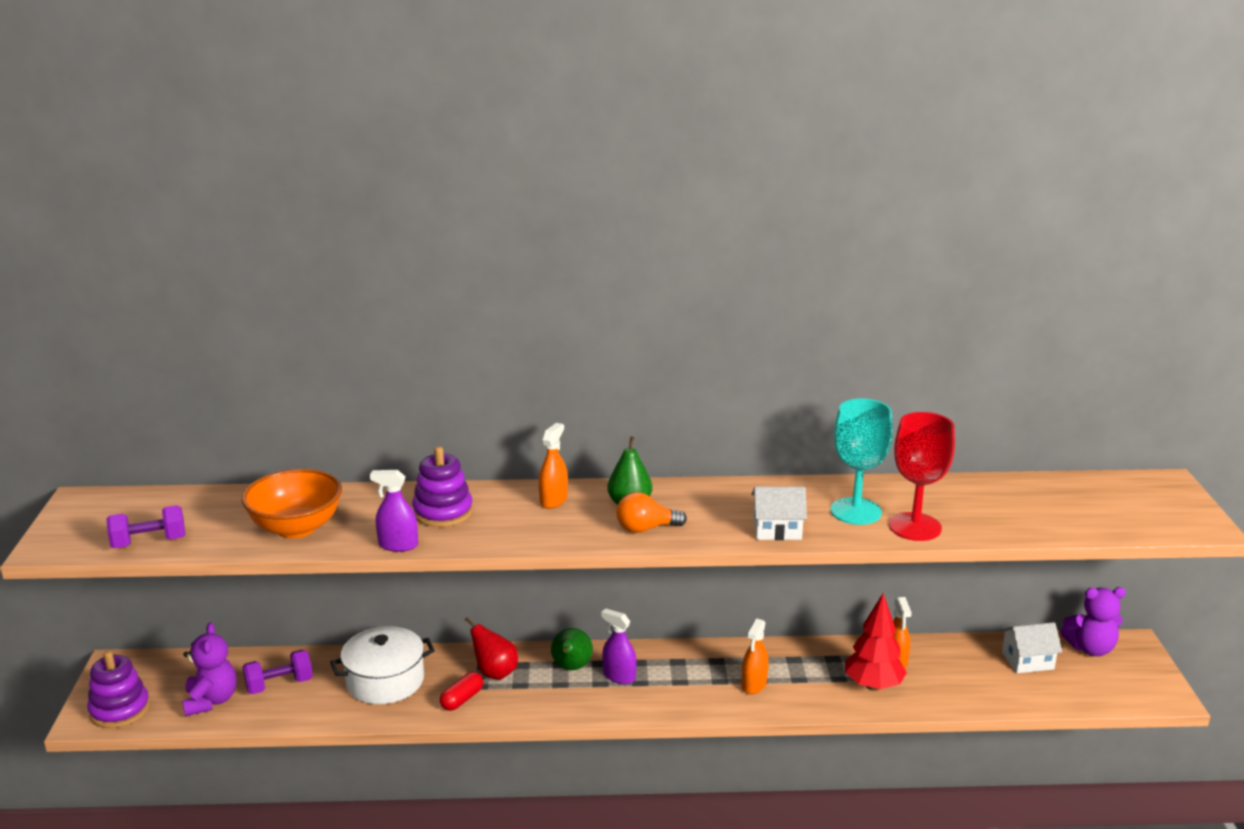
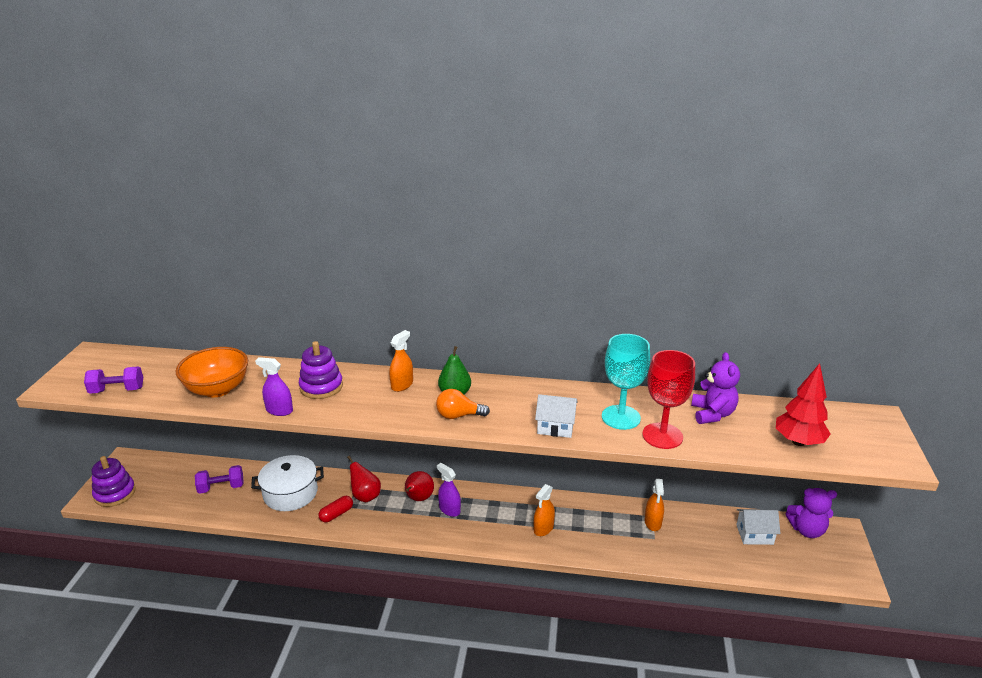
camera: 10 degrees right, 5 degrees up
purple teddy bear [182,623,236,716] -> purple teddy bear moved to [691,352,740,424]
green pear [551,628,593,670] -> red pear [405,471,434,501]
red tree [845,593,907,691] -> red tree moved to [776,363,831,446]

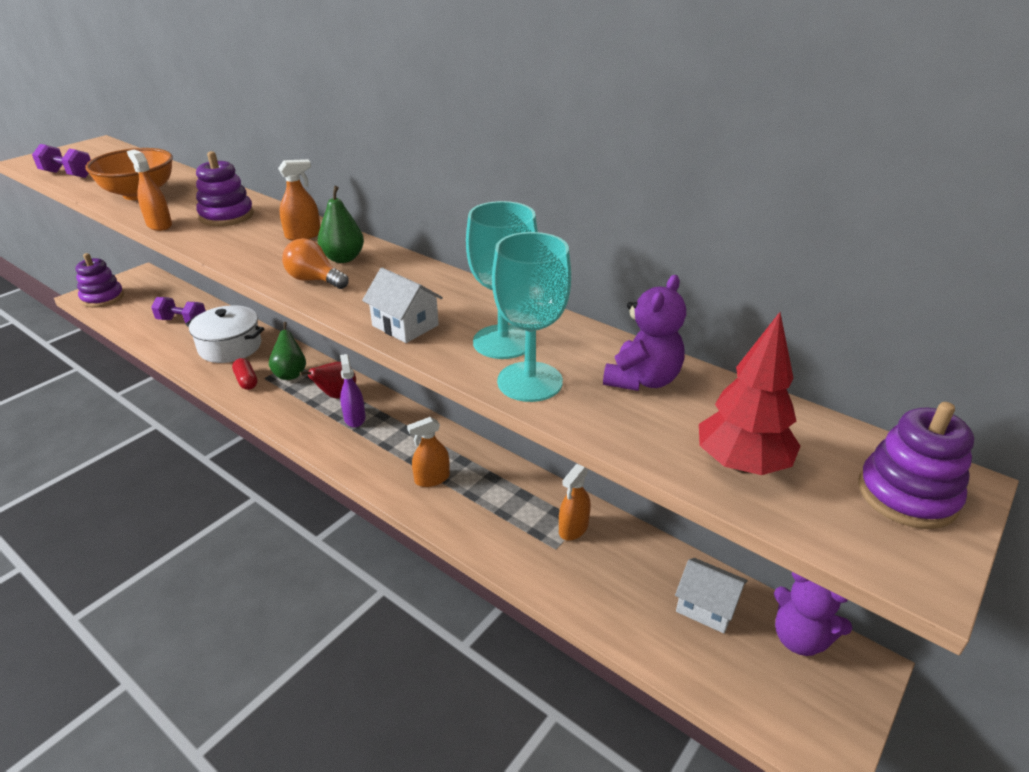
camera: 30 degrees right, 5 degrees up
purple spray bottle [255,357,293,416] -> orange spray bottle [127,149,172,231]
red capsule [318,496,353,523] -> red capsule turned 75 degrees clockwise [232,358,257,390]
red pear [347,456,381,502] -> green pear [269,322,306,380]
red goblet [642,350,695,449] -> turquoise goblet [492,232,571,402]
none -> purple stacking toy [858,402,974,529]

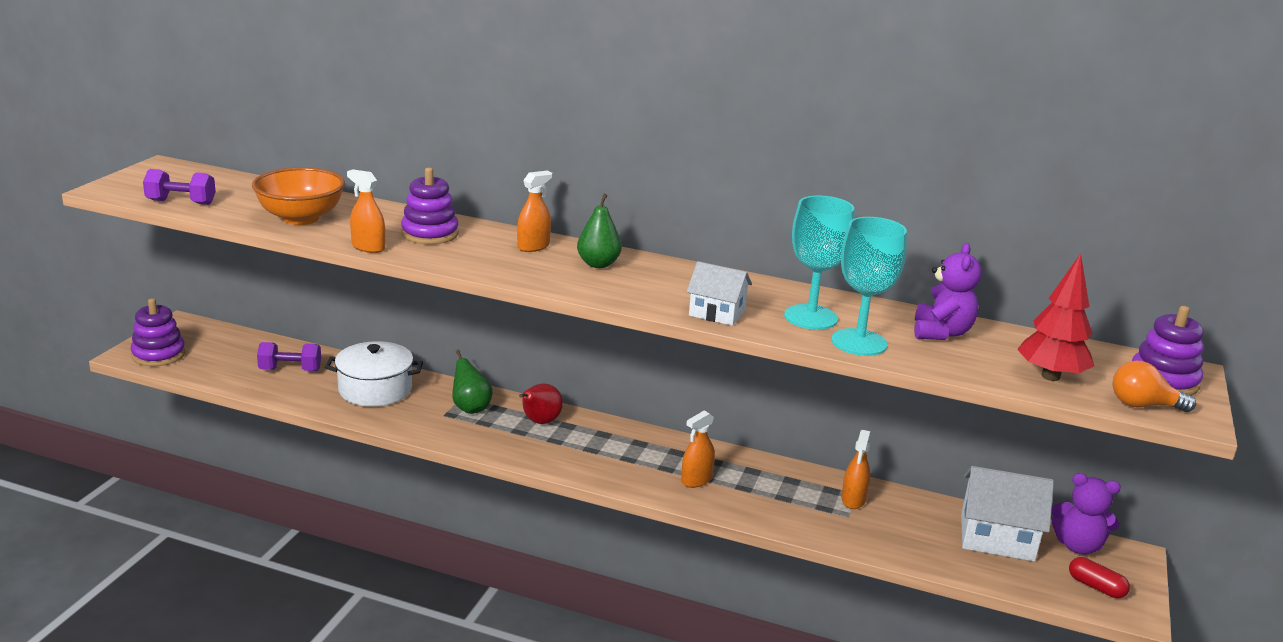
camera: 20 degrees left, 10 degrees down
red capsule [232,358,257,390] -> red capsule moved to [1069,557,1130,598]
orange light bulb [282,238,349,289] -> orange light bulb moved to [1112,361,1196,412]
purple spray bottle [340,354,366,428] -> none
white house [675,558,748,633] -> white house [961,466,1054,562], size x1.59

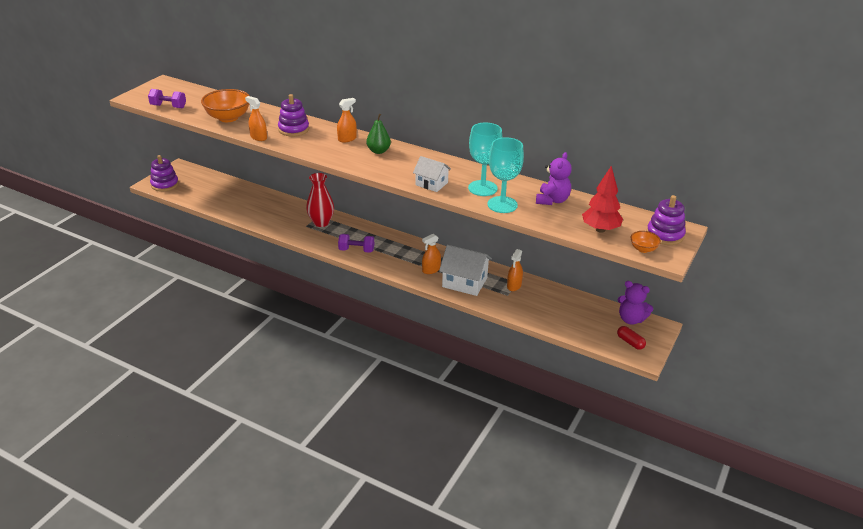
camera: 10 degrees right, 10 degrees up
purple dumbbell [257,342,321,371] -> purple dumbbell moved to [338,234,374,253]
white pot [325,341,423,407] -> none
green pear [452,350,493,414] -> red vase [306,173,334,227]
red pear [519,383,563,424] -> none
white house [961,466,1054,562] -> white house moved to [439,245,492,296]
orange light bulb [1112,361,1196,412] -> orange bowl [631,231,661,253]

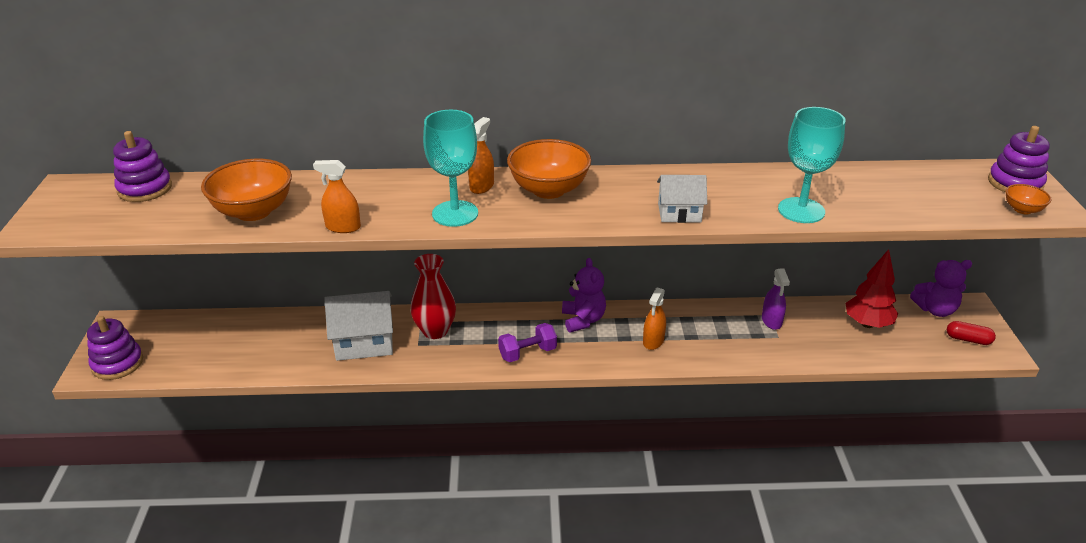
camera: 30 degrees left, 0 degrees up
purple dumbbell [148,89,186,109] -> none
purple stacking toy [278,94,309,136] -> purple stacking toy moved to [113,131,172,202]
green pear [366,114,391,154] -> orange bowl [507,139,591,199]
white house [439,245,492,296] -> white house moved to [324,291,393,361]
turquoise goblet [468,123,503,196] -> turquoise goblet moved to [423,110,478,227]
orange spray bottle [507,249,523,291] -> purple spray bottle [762,268,790,330]
purple teddy bear [536,152,572,205] -> purple teddy bear moved to [562,258,606,333]
red tree [582,166,623,233] -> red tree moved to [846,249,898,328]

